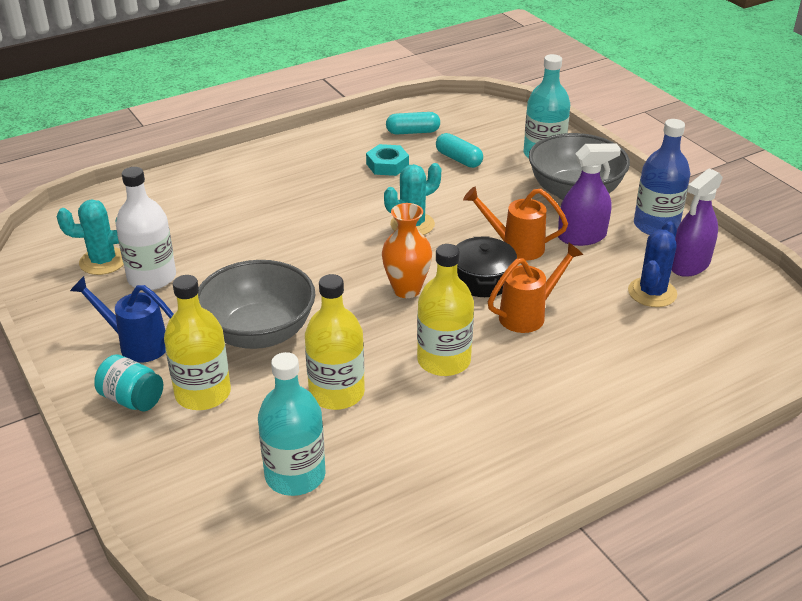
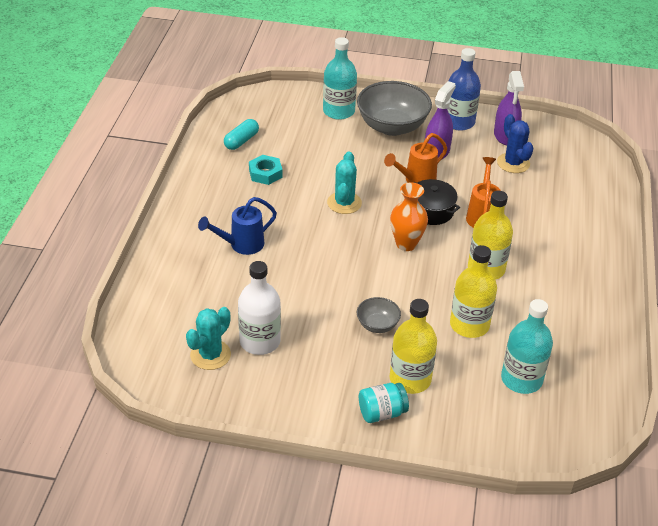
camera: 50 degrees left, 5 degrees up
blue watering can [70,276,174,363] -> blue watering can moved to [198,197,277,255]
grey bowl [198,260,316,349] -> grey bowl [357,297,401,333], size x0.49
turquoise capsule [436,133,483,168] -> none

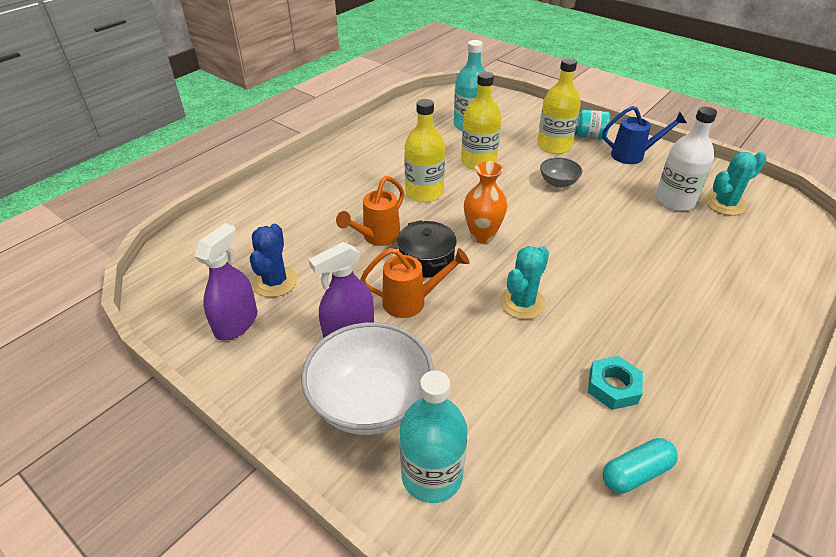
camera: 150 degrees left, 0 degrees up
blue watering can [198,197,277,255] -> blue watering can moved to [602,106,687,164]
grey bowl [357,81,432,136] -> white bowl [301,322,434,435]
blue bottle [447,48,481,131] -> none

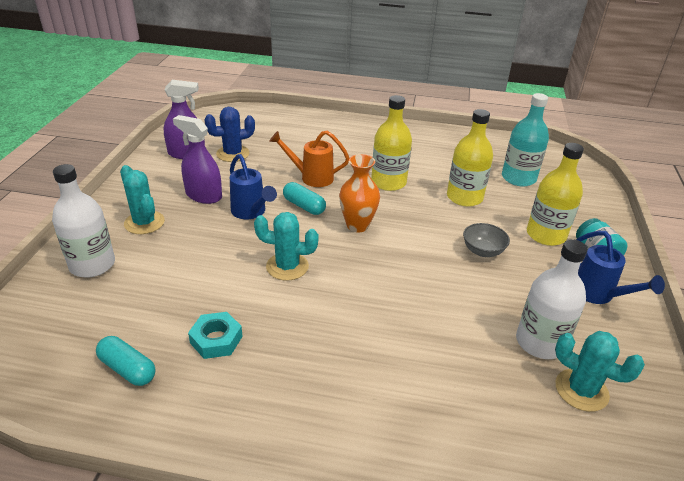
camera: 60 degrees right, 5 degrees down
white bowl [301,322,434,435] -> turquoise cactus [120,165,165,234]
orange watering can [360,248,470,318] -> blue watering can [230,154,277,219]
black pot [397,220,457,277] -> turquoise capsule [283,182,326,215]
turquoise bottle [400,371,468,503] -> white bottle [52,164,115,278]

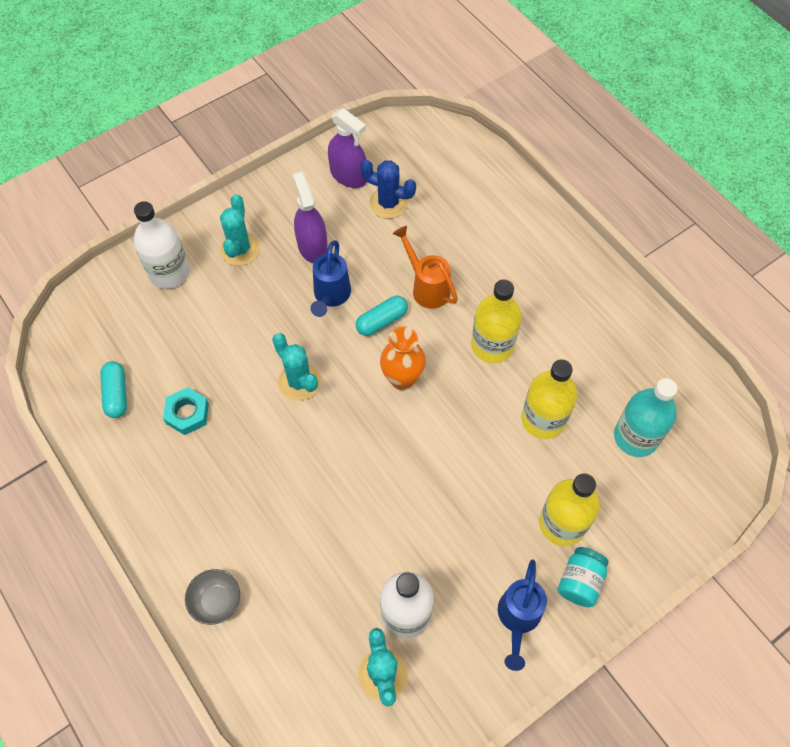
camera: 45 degrees right, 25 degrees up
turquoise capsule [283,182,326,215] -> turquoise capsule turned 60 degrees clockwise [355,296,408,336]
grey bowl [463,223,510,257] -> grey bowl moved to [185,569,240,625]

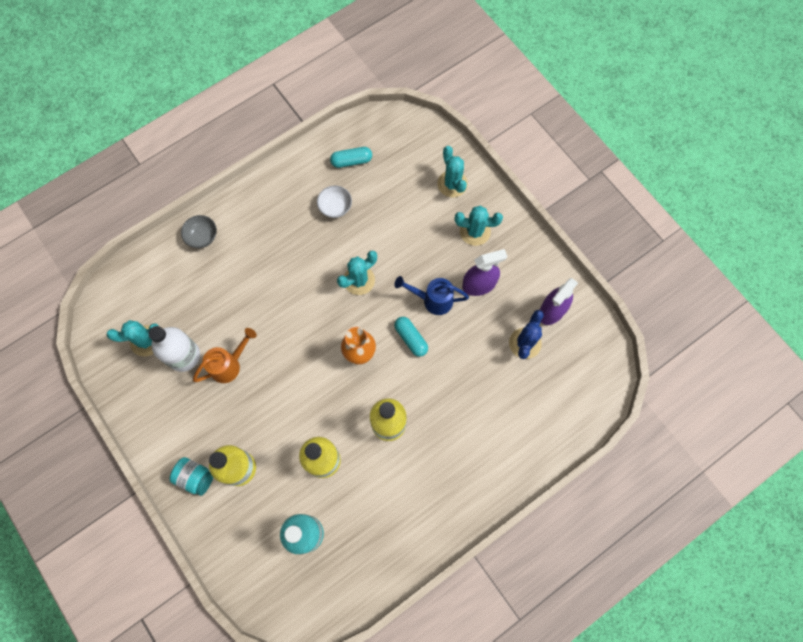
camera: 90 degrees right, 10 degrees up
white bottle [134,201,190,289] -> turquoise cactus [437,146,468,197]
turquoise nut [163,387,209,435] -> white bowl [317,186,352,218]
orange watering can [393,226,458,309] -> orange watering can moved to [193,328,257,383]
blue watering can [498,559,547,671] -> none

